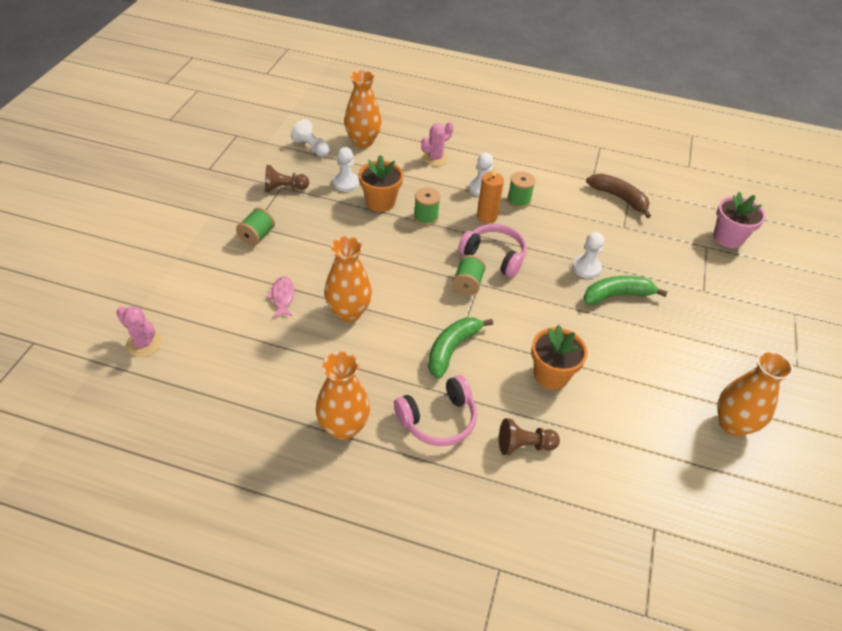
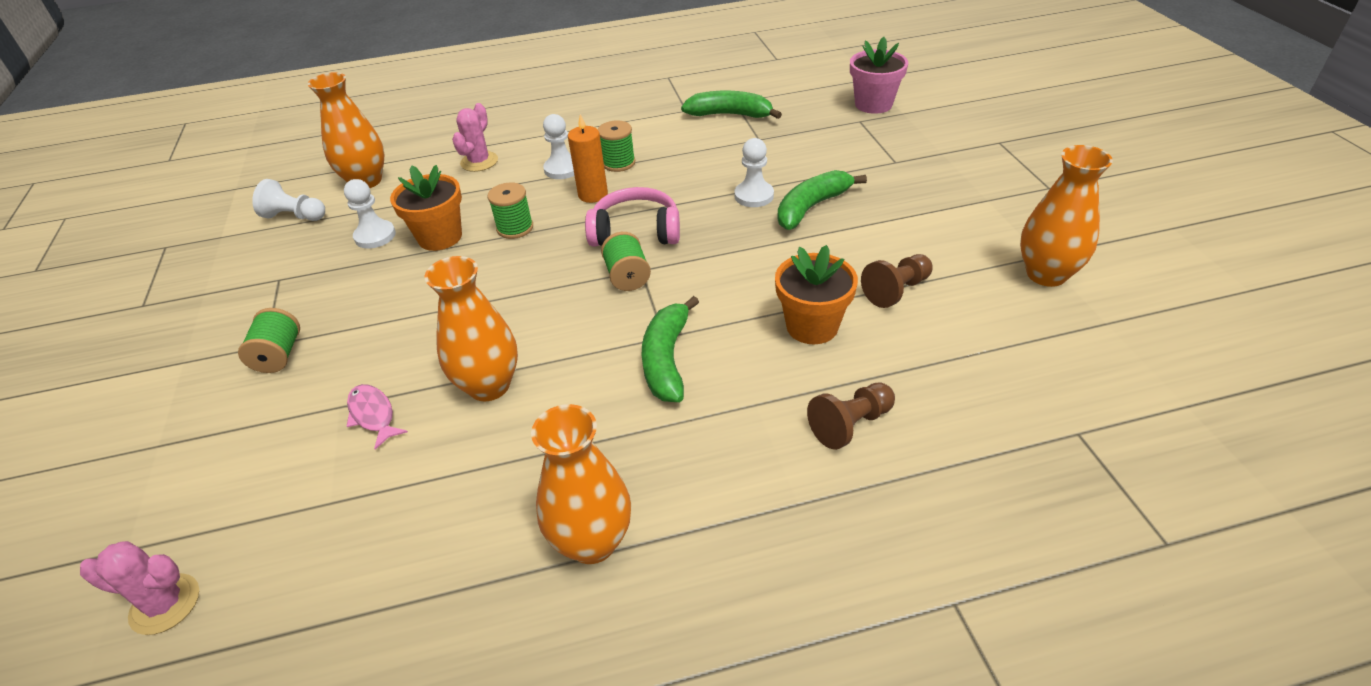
camera: 25 degrees left, 5 degrees down
brown pawn [265,165,309,192] -> brown pawn moved to [861,254,933,308]
pink headphones [394,375,477,446] -> none
brown banana [586,174,651,218] -> green banana [681,91,782,119]

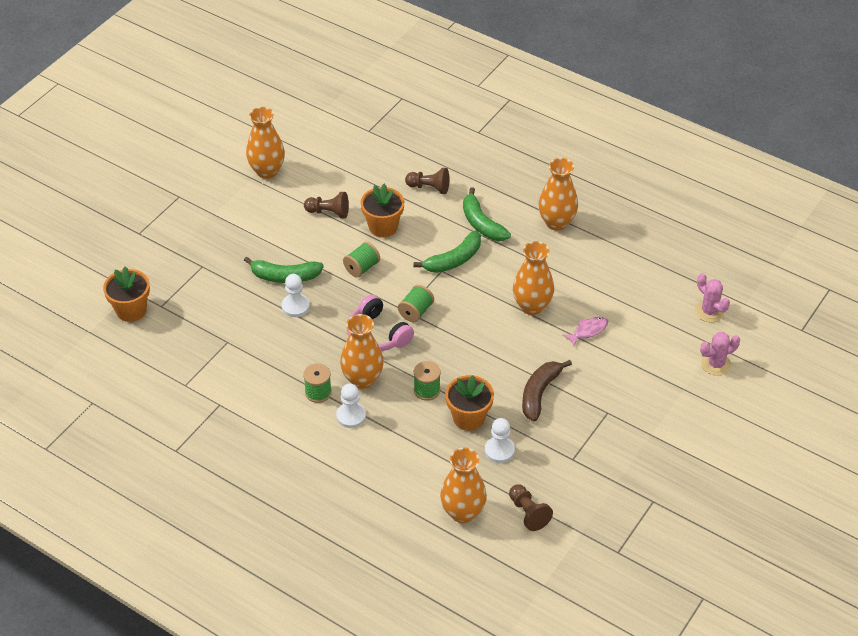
camera: 135 degrees left, 5 degrees up
green spool [238,308,300,373] -> green spool moved to [343,242,380,278]
white pawn [252,179,325,221] -> brown pawn [509,484,553,531]
pink fish [347,384,408,450] -> pink fish turned 135 degrees counterclockwise [562,316,608,346]
pink cactus [452,103,498,172] -> pink cactus moved to [700,332,740,376]
orange candle [568,114,608,203] -> orange vase [340,314,384,389]
green banana [681,91,782,119] -> green banana moved to [463,187,511,241]
pink flower pot [850,37,908,114] -> orange flower pot [103,267,150,322]
none -> brown banana [522,360,572,421]

